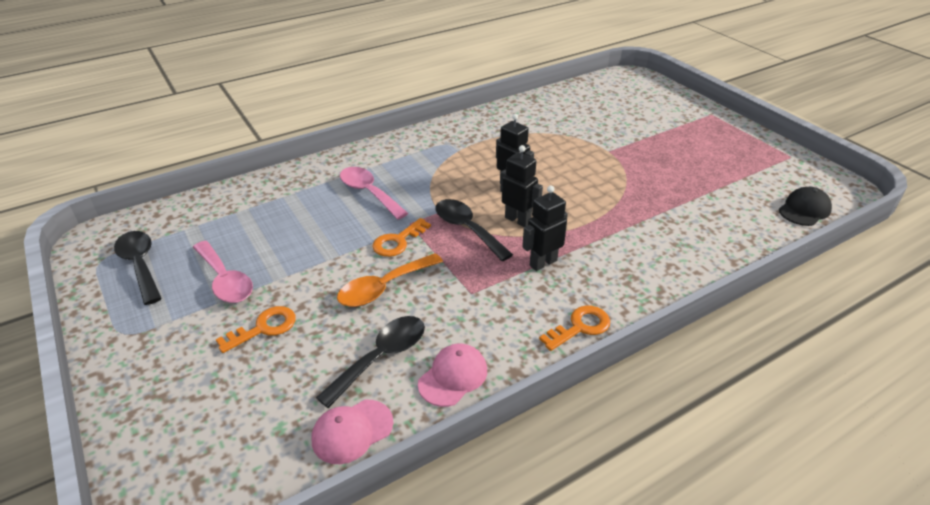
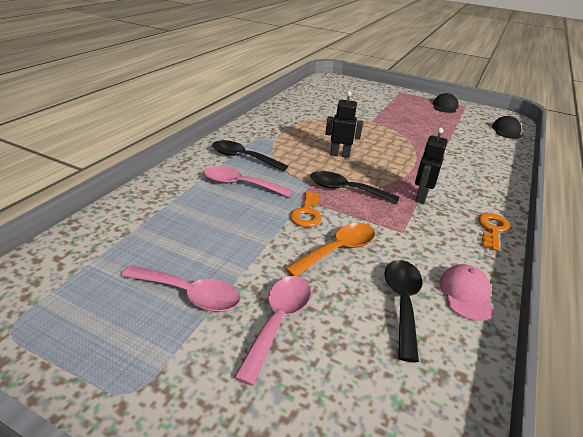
camera: 35 degrees left, 5 degrees down
black spoon [114,231,162,305] -> black spoon moved to [212,140,288,171]
orange key [216,306,296,353] -> pink spoon [234,276,311,386]
pink cap [311,400,393,464] -> none
orange spoon [337,253,443,307] -> orange spoon turned 150 degrees counterclockwise [285,223,375,276]
black robot [500,145,543,227] -> none
none -> black cap [433,93,459,113]

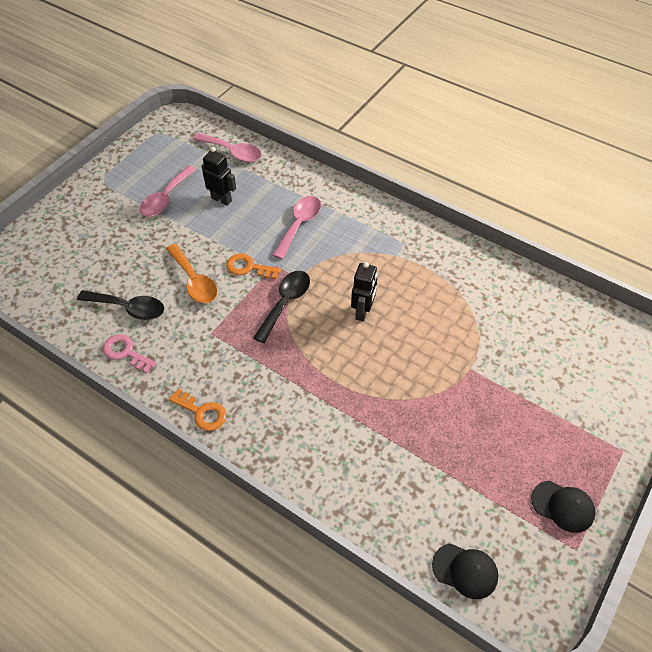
camera: 100 degrees right, 20 degrees up
black spoon [212,140,288,171] -> none
pink spoon [234,276,311,386] -> pink spoon moved to [193,133,262,162]
black robot [415,128,448,204] -> black robot moved to [201,147,236,206]
pink cap [439,264,494,321] -> pink key [103,334,156,373]

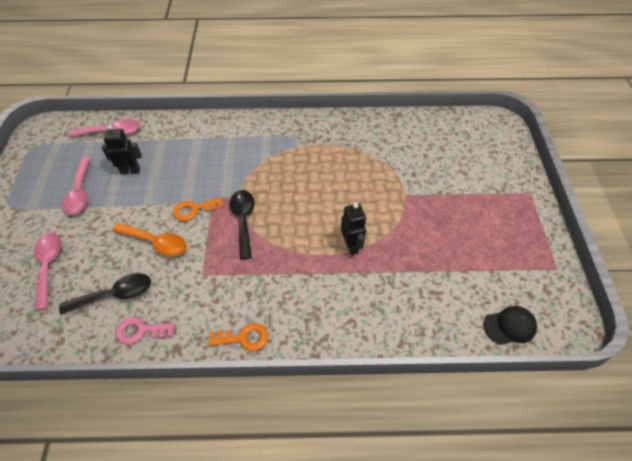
camera: 35 degrees left, 0 degrees up
pink spoon [273,196,321,259] -> pink spoon moved to [34,233,61,311]
black robot [351,262,377,322] -> black robot moved to [341,203,366,255]
black cap [531,481,596,533] -> none

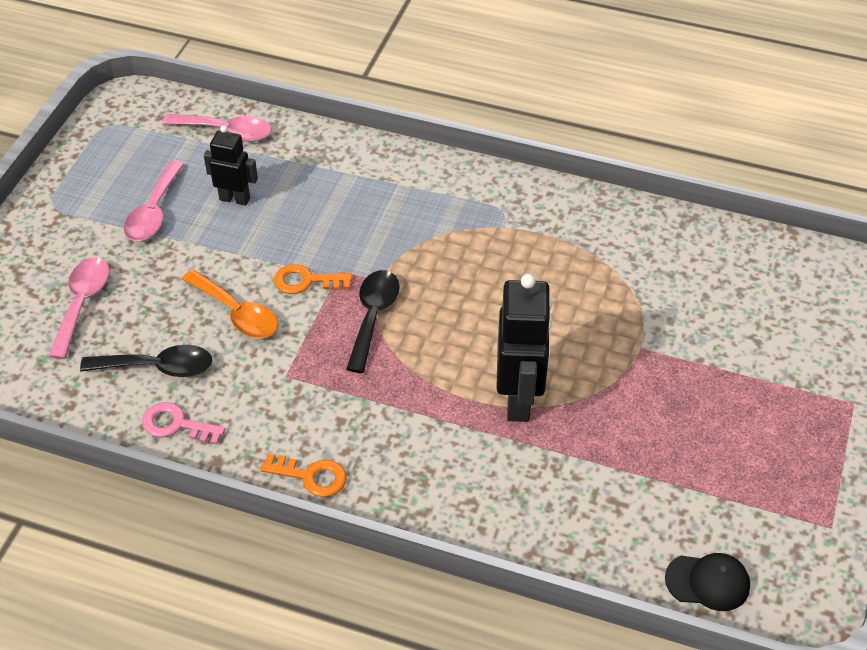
camera: 20 degrees right, 5 degrees down
black robot [341,203,366,255] -> black robot [496,274,552,422], size x1.68

